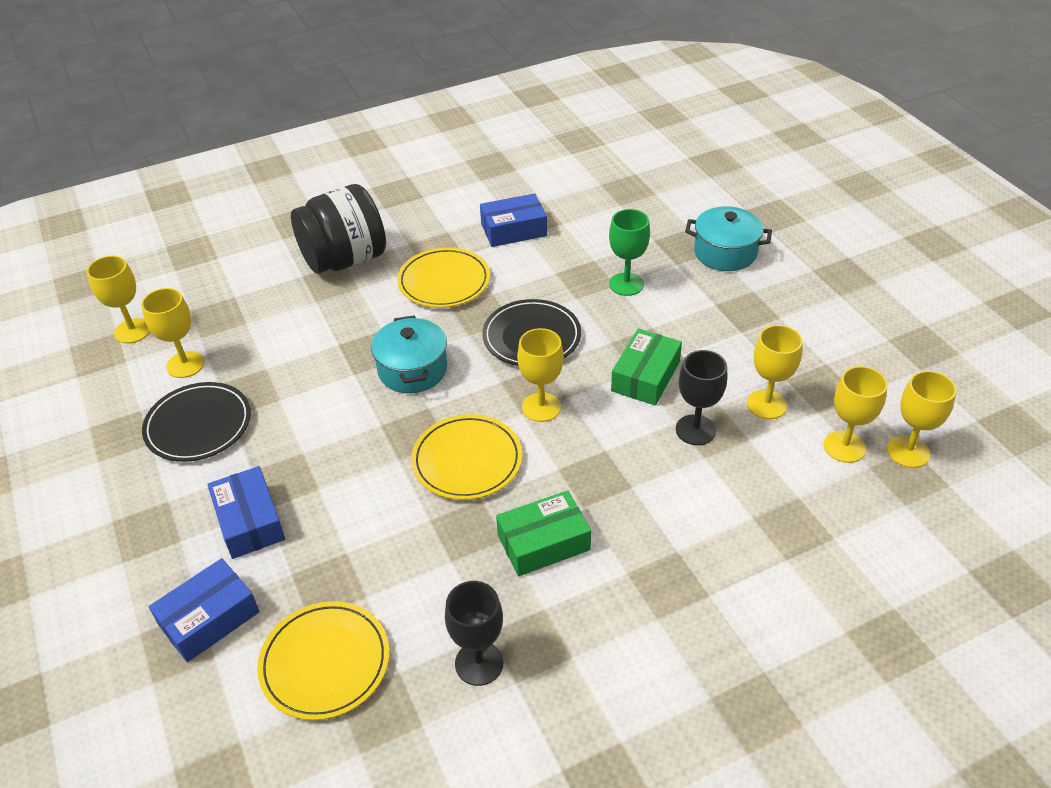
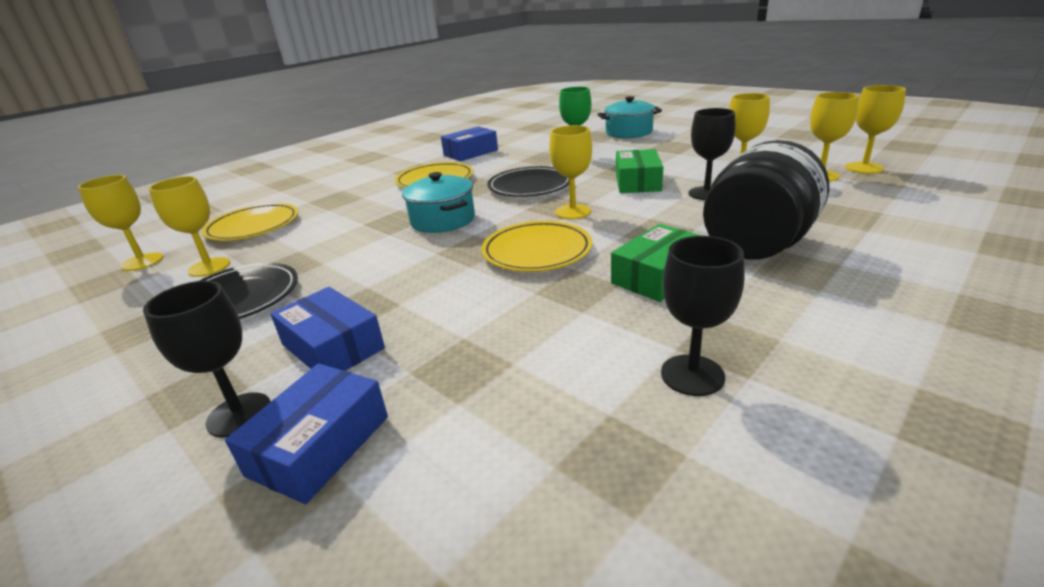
camera: 20 degrees left, 15 degrees down
yellow plate [257,601,389,720] -> yellow plate moved to [202,203,298,241]
black jar [291,184,386,274] -> black jar moved to [703,140,829,259]
none -> black goblet [143,280,271,438]

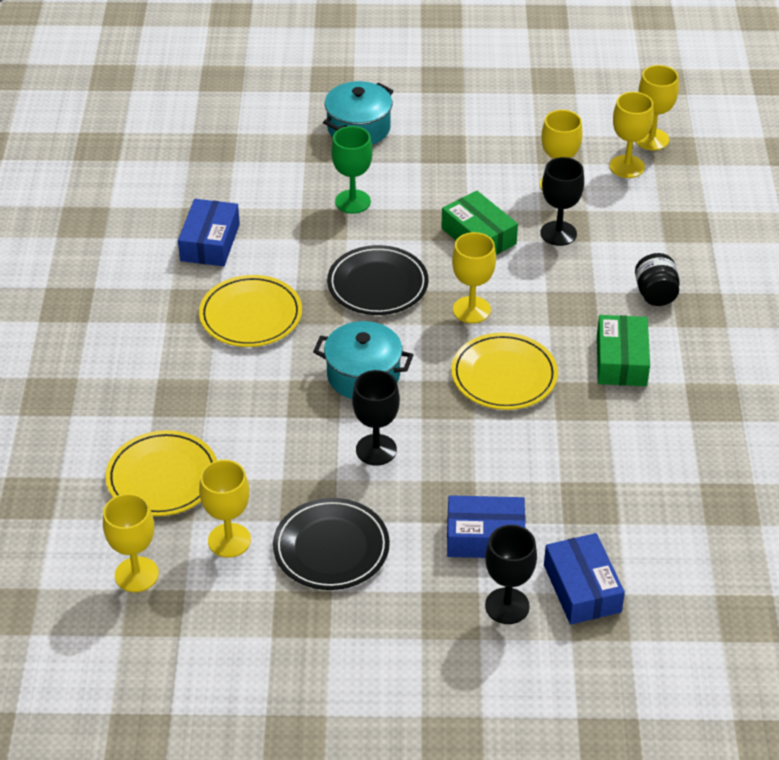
camera: 45 degrees left, 15 degrees up
black goblet [661,236,744,396] -> black goblet moved to [352,370,400,466]
black jar [703,140,829,259] -> black jar [635,253,680,306], size x0.49

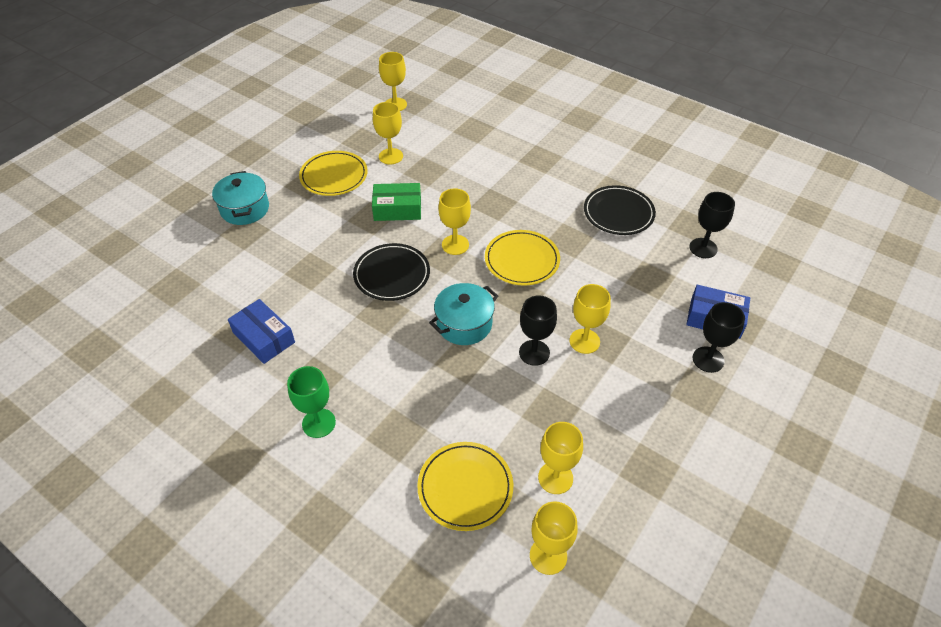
camera: 55 degrees left, 5 degrees up
yellow plate [199,275,302,347] -> yellow plate moved to [299,151,368,196]
black plate [273,498,390,590] -> black plate moved to [584,185,656,235]
green goblet [331,126,373,214] -> green goblet moved to [287,366,336,438]
blue box [447,495,526,558] -> none
black goblet [540,157,584,246] -> black goblet moved to [689,192,735,258]
green box [597,315,650,386] -> none
yellow goblet [610,92,654,178] -> yellow goblet moved to [569,284,611,354]
black jar [635,253,680,306] -> none

